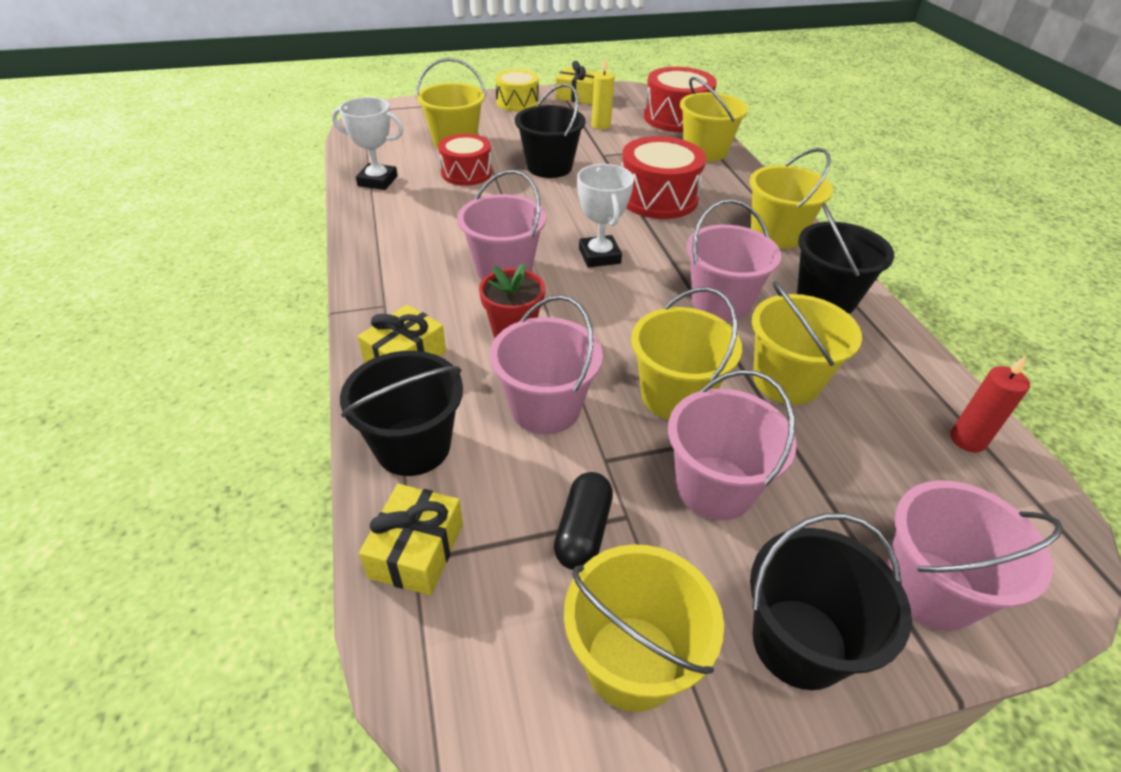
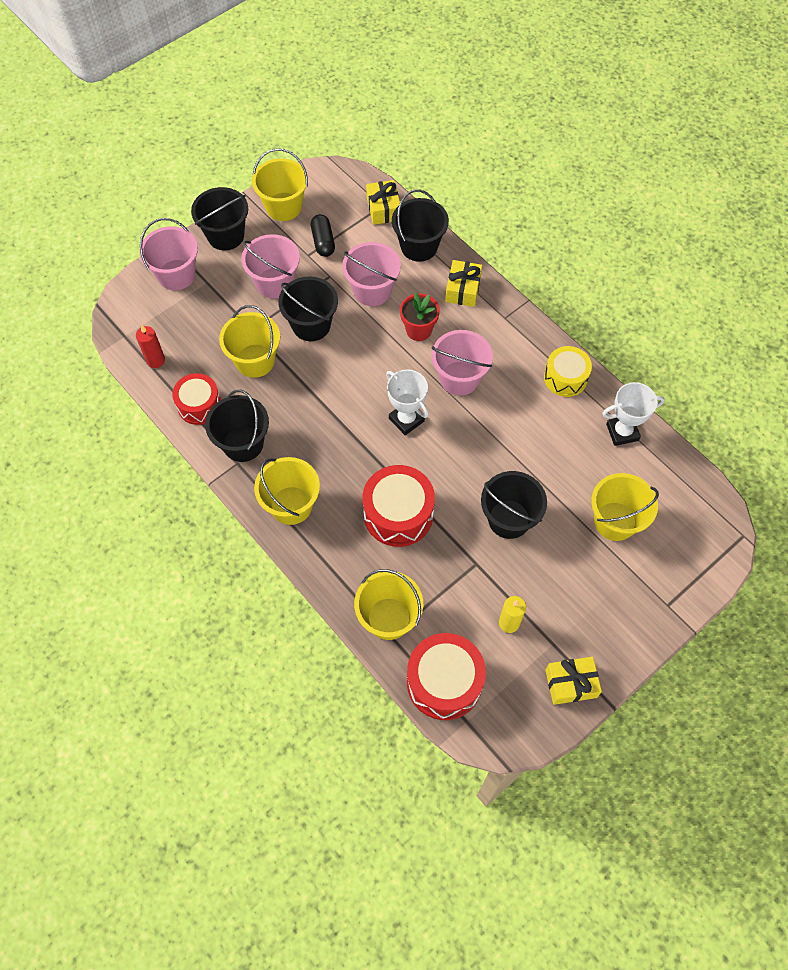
camera: 155 degrees right, 20 degrees up
red drum [438,134,492,186] -> red drum moved to [172,373,221,425]
yellow drum [495,69,539,111] -> yellow drum moved to [544,346,592,397]
yellow bucket [631,287,742,420] -> black bucket [278,276,338,341]
pink bucket [687,199,781,321] -> none

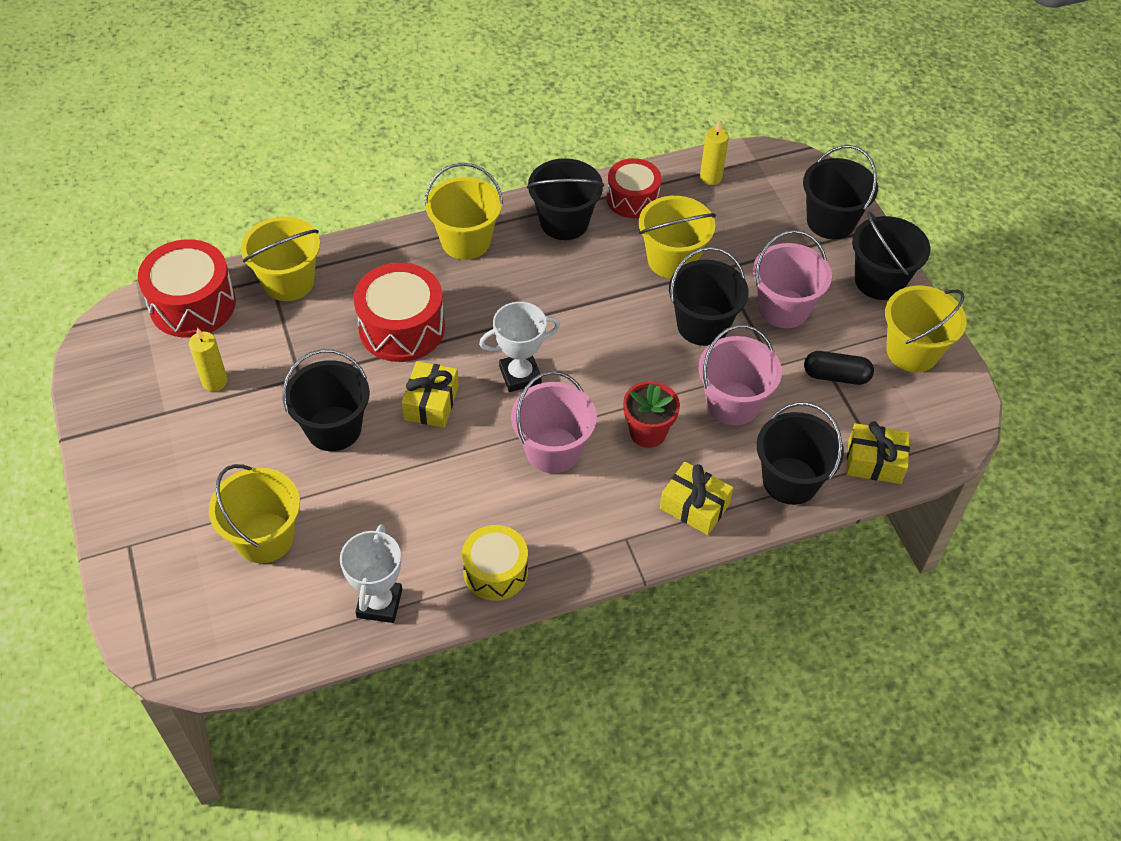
camera: 110 degrees right, 10 degrees down
red candle [136,325,165,368] -> yellow candle [700,120,729,185]
pink bucket [139,218,198,290] -> black bucket [803,145,878,239]
yellow gift [545,657,602,705] -> yellow gift moved to [401,361,459,428]

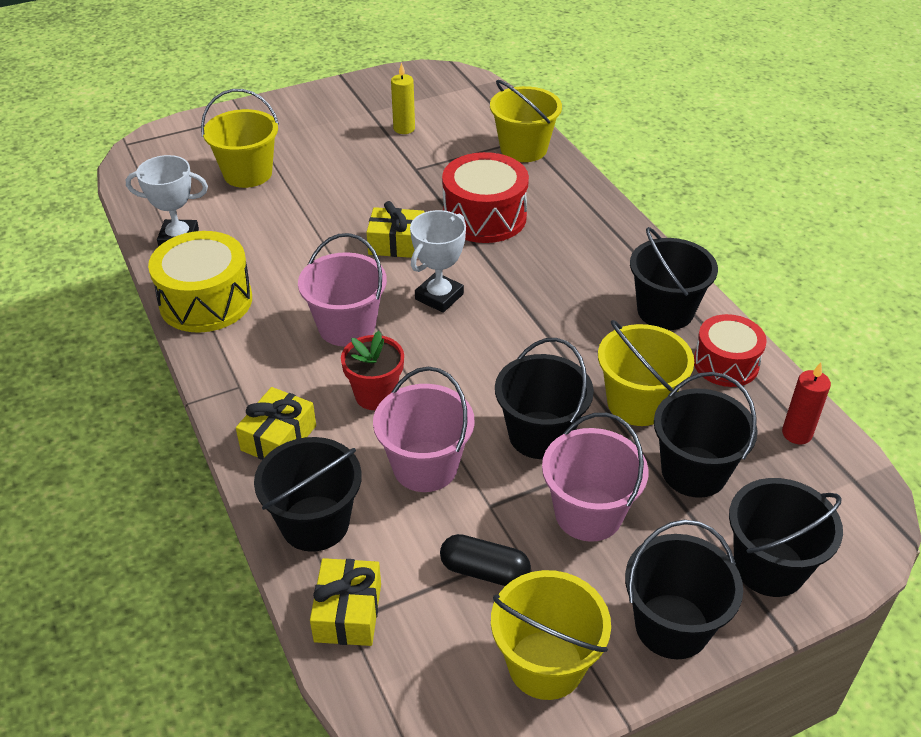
camera: 85 degrees right, 10 degrees down
red drum [138,239,236,338] -> none
black bucket [283,349,370,451] -> black bucket moved to [654,372,758,498]
yellow bucket [424,163,503,260] -> none
yellow drum [462,525,528,601] -> yellow drum [148,231,252,333], size x1.51
white trophy [479,302,560,392] -> white trophy turned 60 degrees clockwise [410,210,466,313]
yellow candle [700,120,729,185] -> red candle [782,363,831,444]
black capsule [804,351,874,385] -> black capsule turned 75 degrees counterclockwise [440,534,531,586]

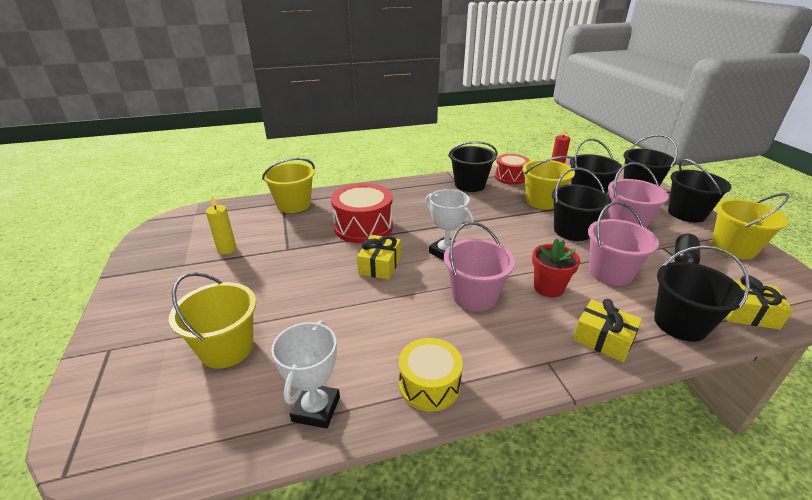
camera: 80 degrees left, 10 degrees down
yellow drum [148,231,252,333] -> yellow drum [399,338,463,412], size x0.66

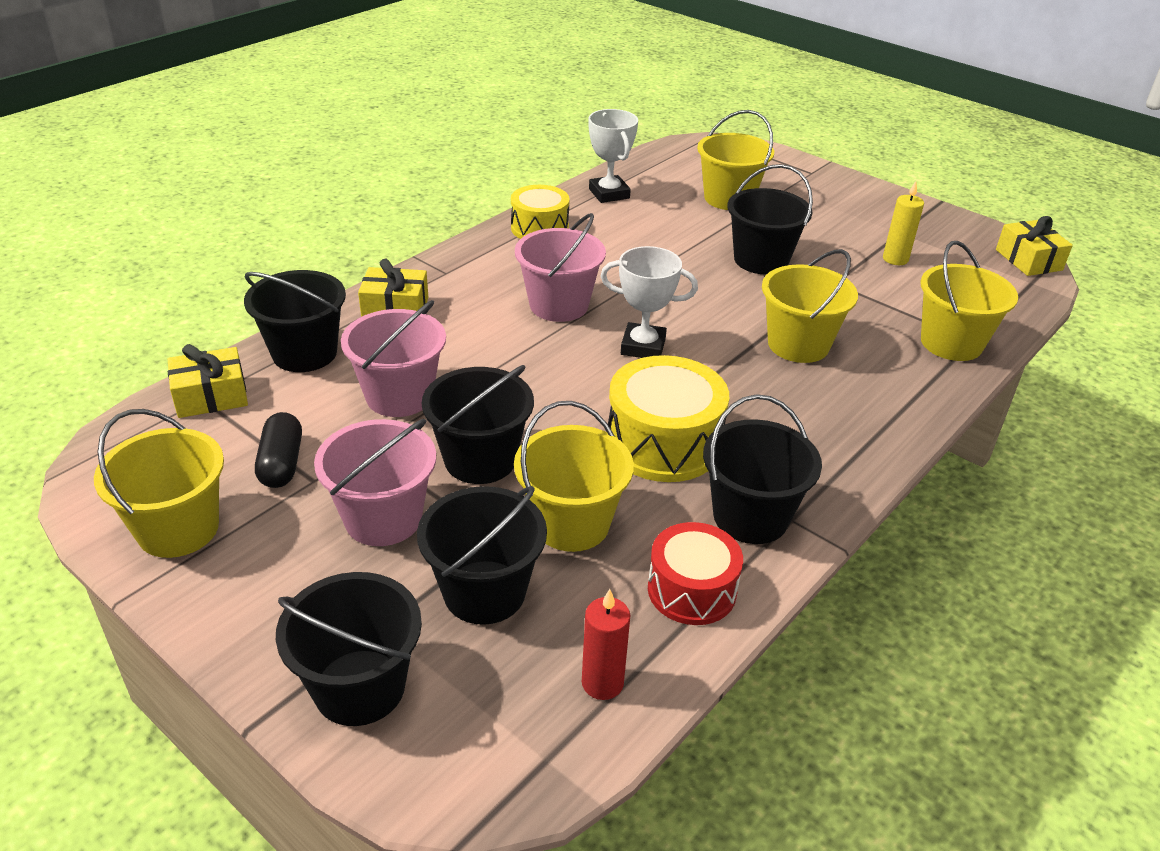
camera: 145 degrees right, 5 degrees up
red drum [331,183,393,243] -> yellow bucket [762,249,858,363]
yellow gift [357,235,401,280] -> yellow gift moved to [996,216,1073,276]
red flower pot [532,238,580,297] -> none
black bucket [668,159,731,222] -> black bucket moved to [727,164,813,275]
none -> yellow drum [608,355,729,482]

